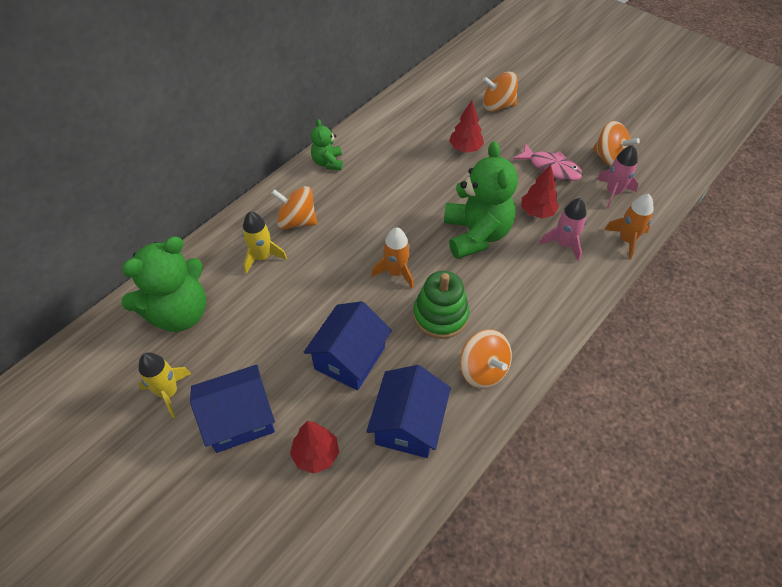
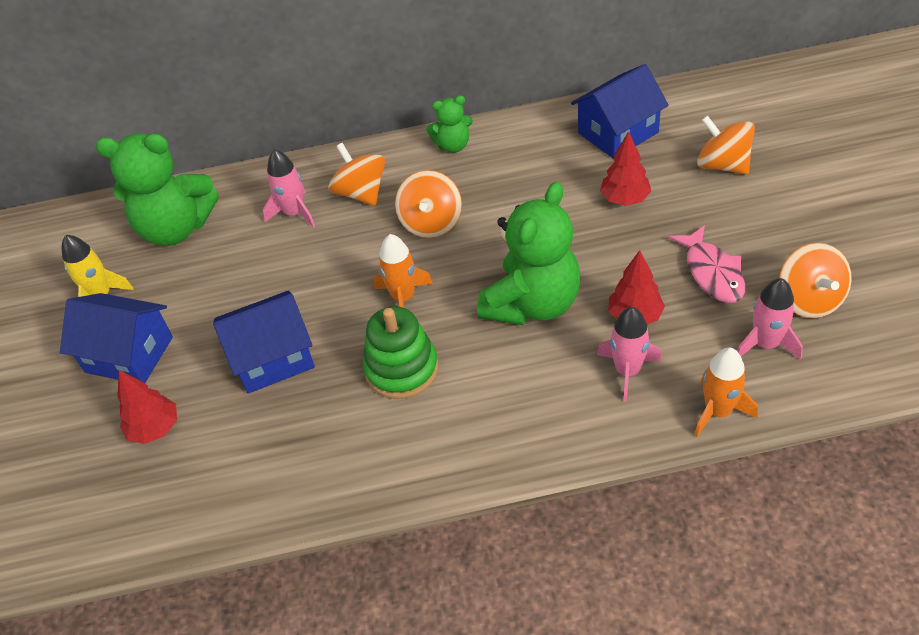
camera: 45 degrees right, 5 degrees down
yellow rocket [242,211,287,274] -> pink rocket [263,149,315,228]
green teddy bear [311,119,343,170] -> green teddy bear turned 135 degrees counterclockwise [426,95,473,153]
blue house [366,365,451,458] -> blue house moved to [571,64,669,159]
orange spinning top [460,329,512,388] -> orange spinning top moved to [395,170,462,238]

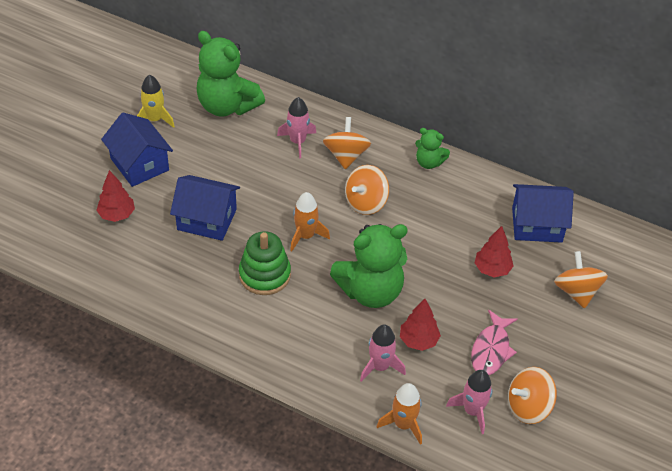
camera: 30 degrees right, 0 degrees up
orange spinning top [779,243,852,319] -> orange spinning top turned 45 degrees clockwise [508,367,557,424]

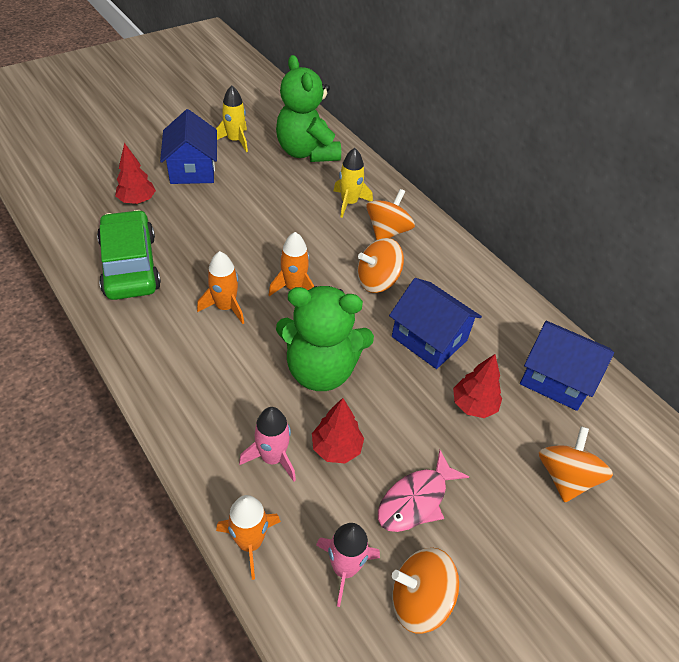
camera: 25 degrees right, 0 degrees up
blue house [170,175,240,241] -> blue house moved to [389,278,482,369]
green stacking toy [239,231,291,295] -> orange rocket [197,251,244,324]
pink rocket [277,97,316,158] -> yellow rocket [334,148,373,218]
green teddy bear [415,128,450,169] -> none
none -> green car [97,210,161,300]

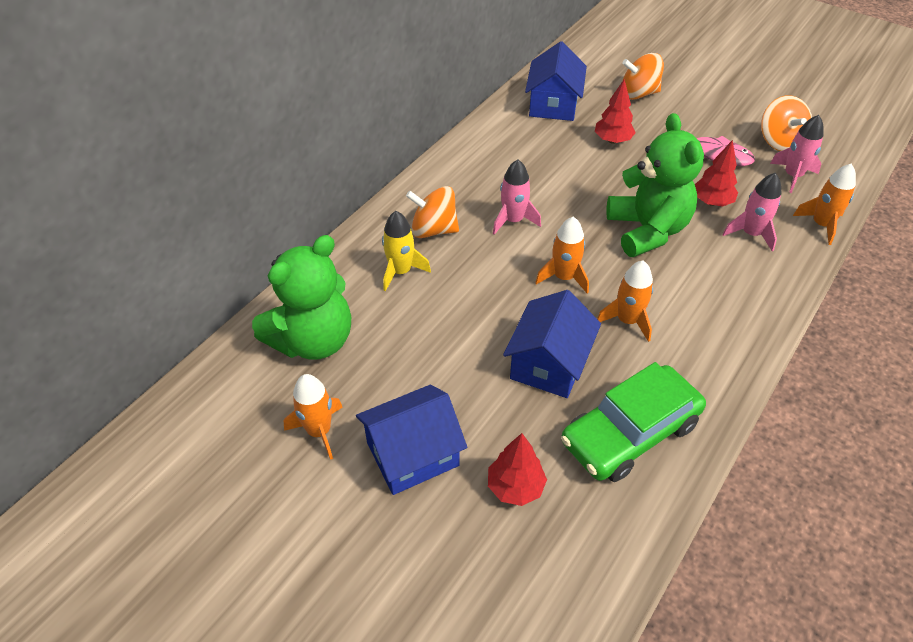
camera: 105 degrees left, 0 degrees up
yellow rocket [216,85,248,152] -> orange rocket [284,374,343,460]
orange spinning top [357,238,404,293] -> pink rocket [493,159,541,235]
blue house [389,278,482,369] -> blue house moved to [503,290,601,398]

